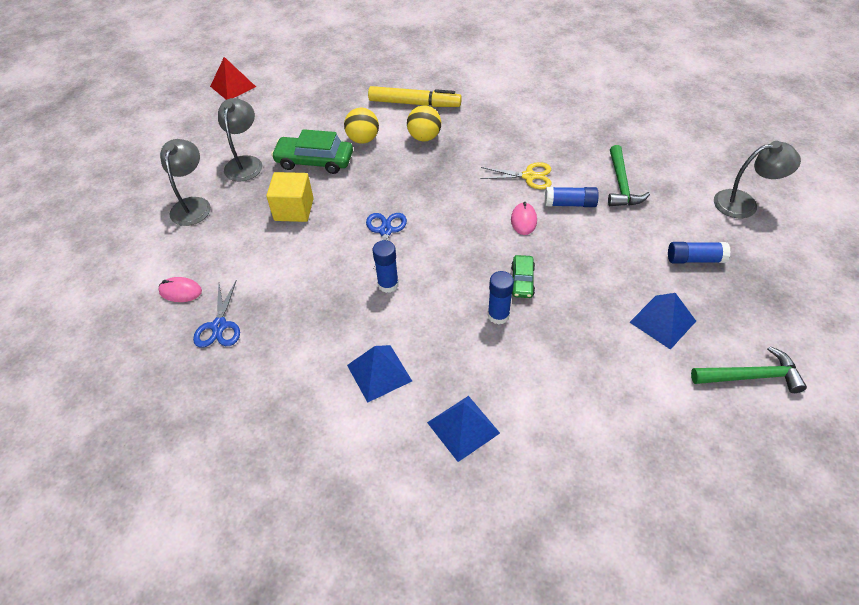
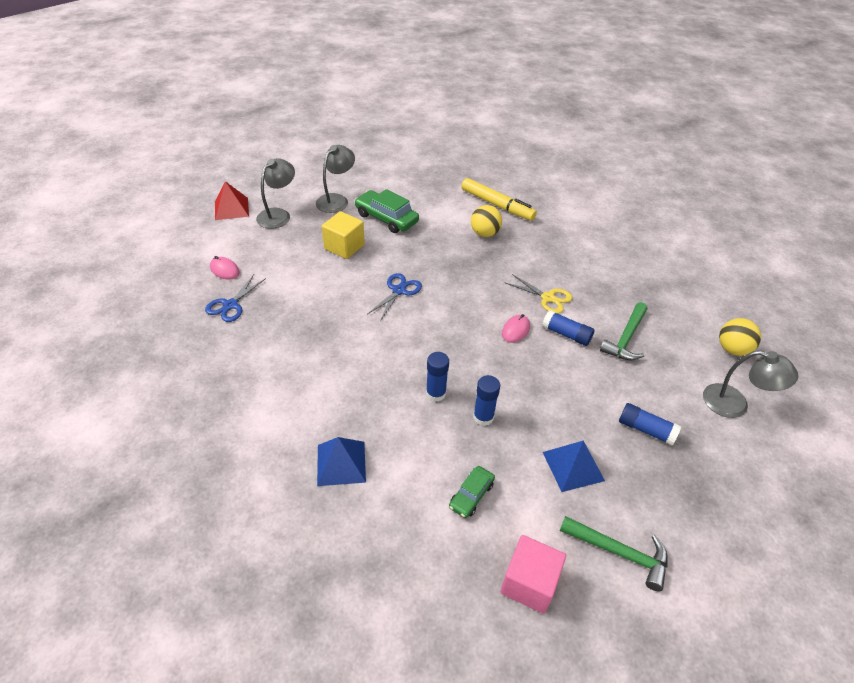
camera: 25 degrees right, 5 degrees down
red pyramid [210,57,256,100] -> red pyramid moved to [215,181,249,220]
yellow ball [344,108,379,144] -> yellow ball moved to [719,318,761,356]
blue pyramid [347,345,412,403] -> none
blue glue stick [373,240,399,293] -> blue glue stick moved to [473,375,500,426]
green car [511,255,535,298] -> green car moved to [449,466,495,518]
none -> pink cube [501,535,566,614]

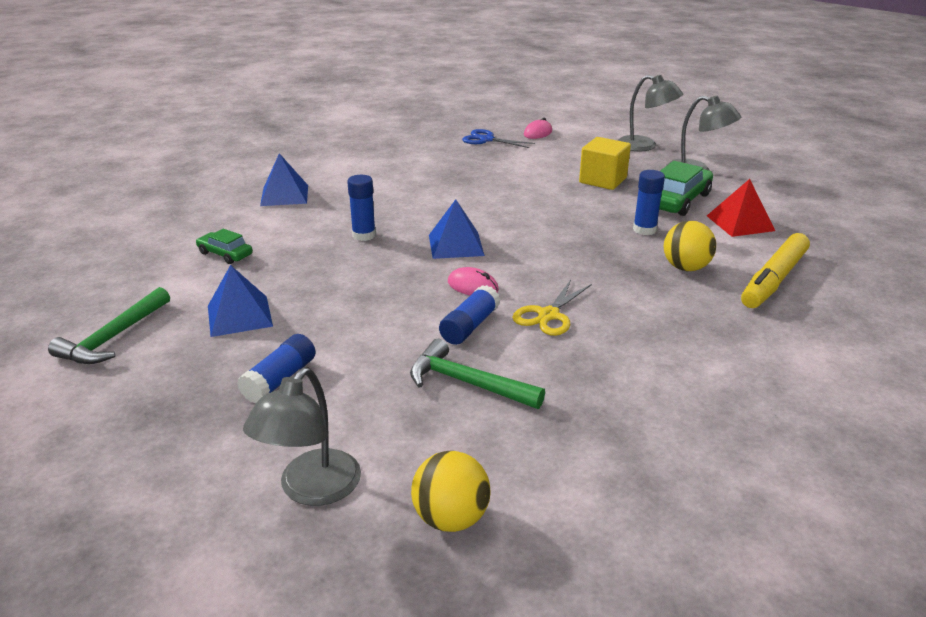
camera: 90 degrees right, 15 degrees down
red pyramid [215,181,249,220] -> red pyramid moved to [707,179,775,237]
blue scissors [368,273,422,321] -> none
blue glue stick [473,375,500,426] -> blue glue stick moved to [633,170,665,235]
pink cube [501,535,566,614] -> none
none -> blue pyramid [429,199,485,259]

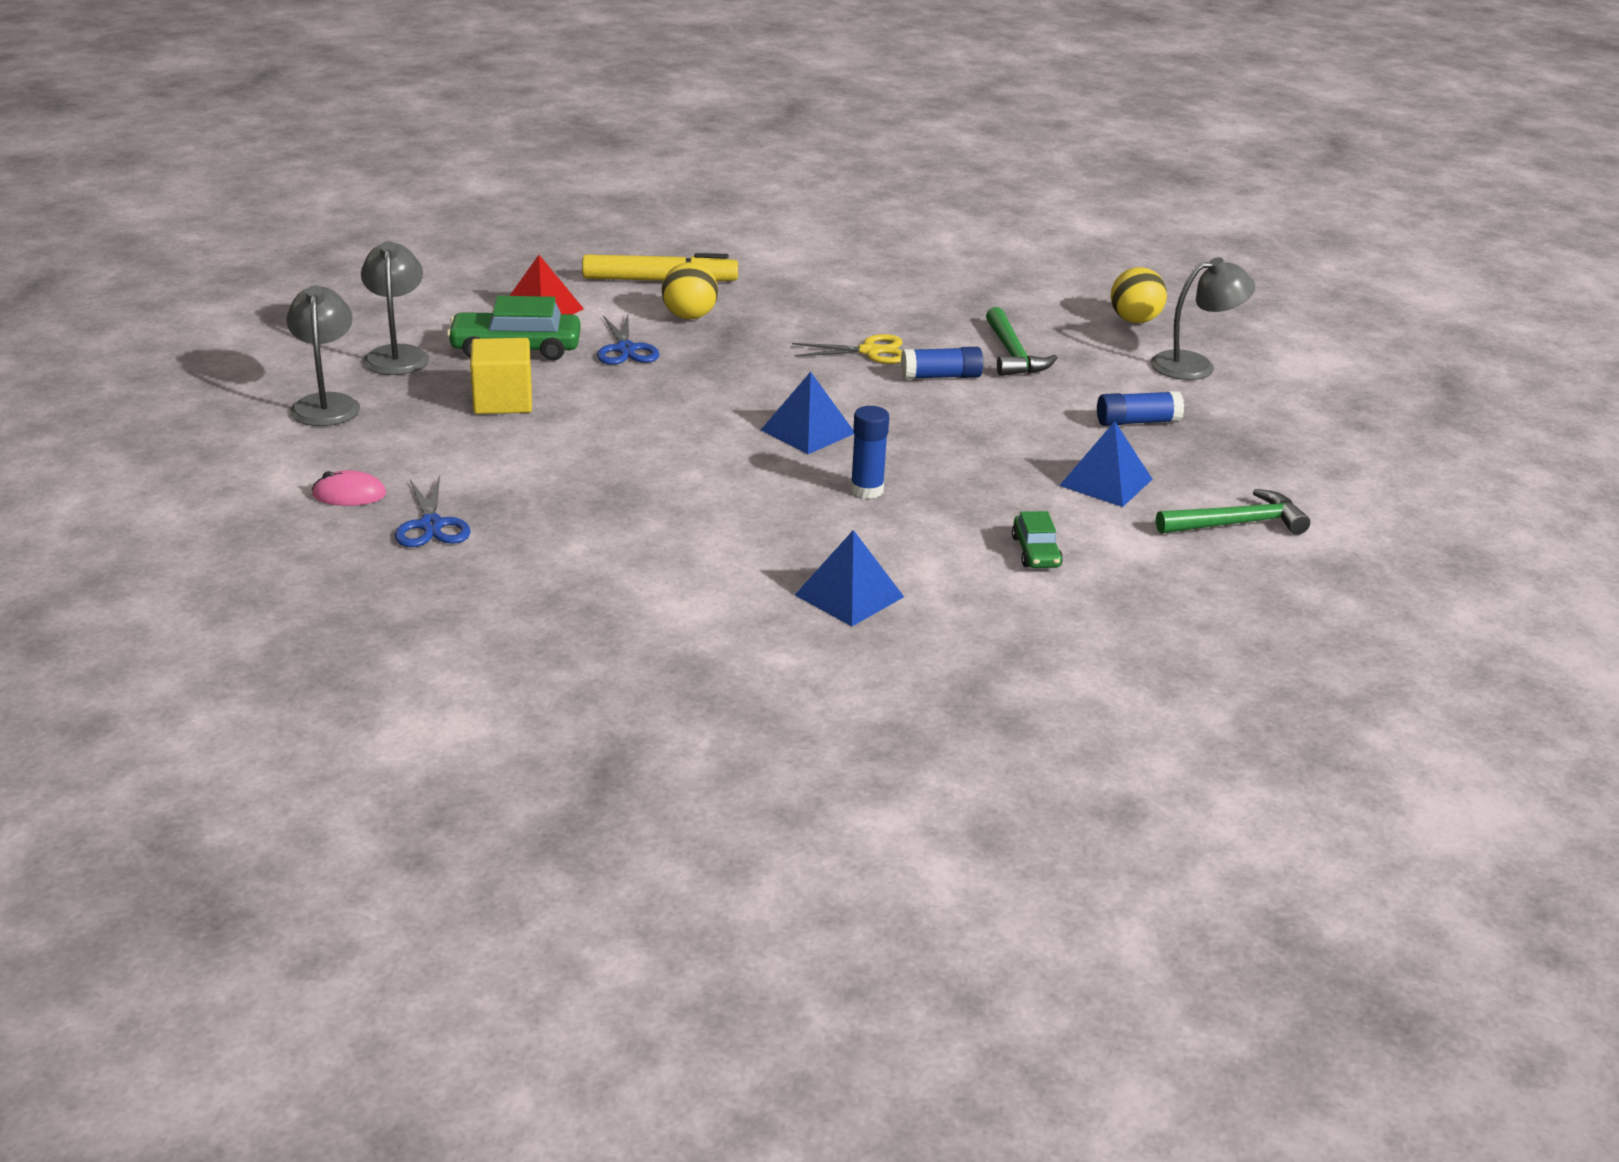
camera: 130 degrees left, 0 degrees up
pink mouse [448,267,499,295] -> none
blue glue stick [633,170,665,235] -> blue scissors [597,315,660,365]

